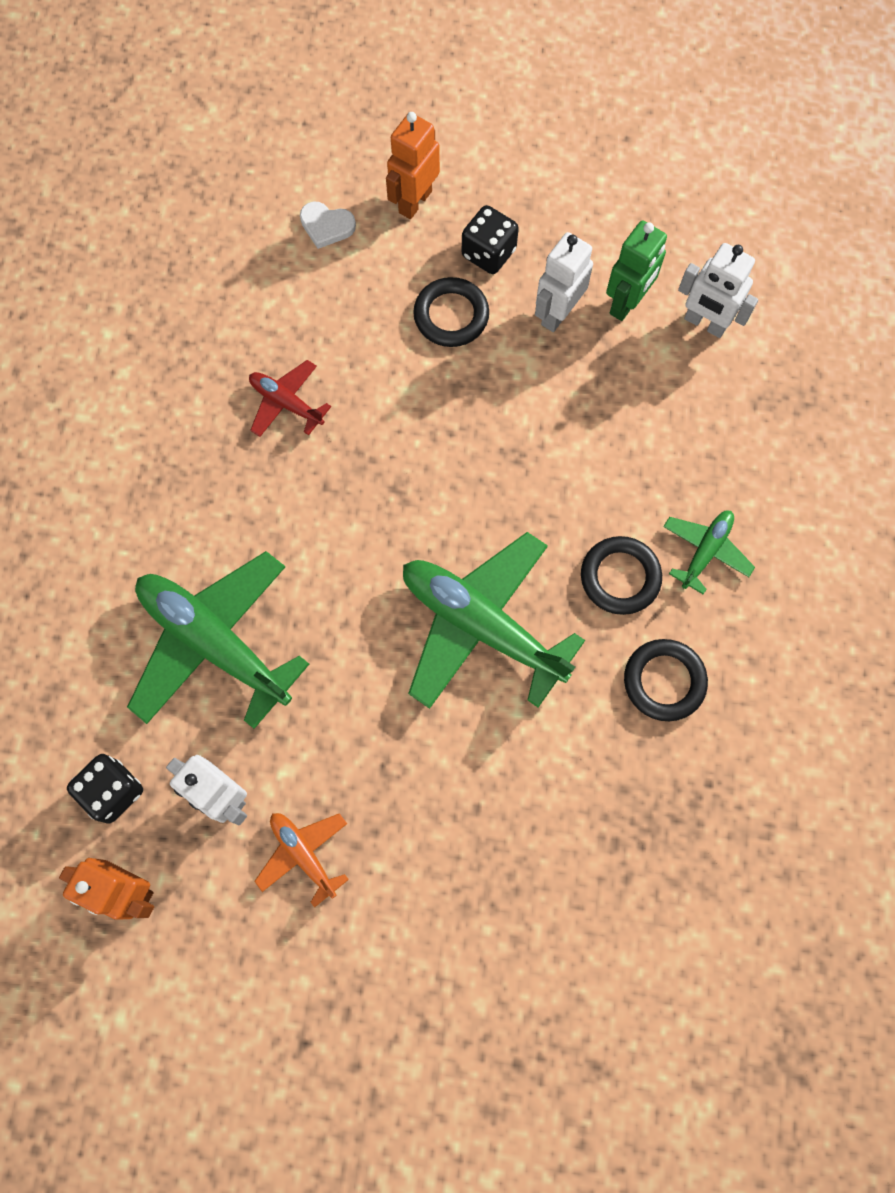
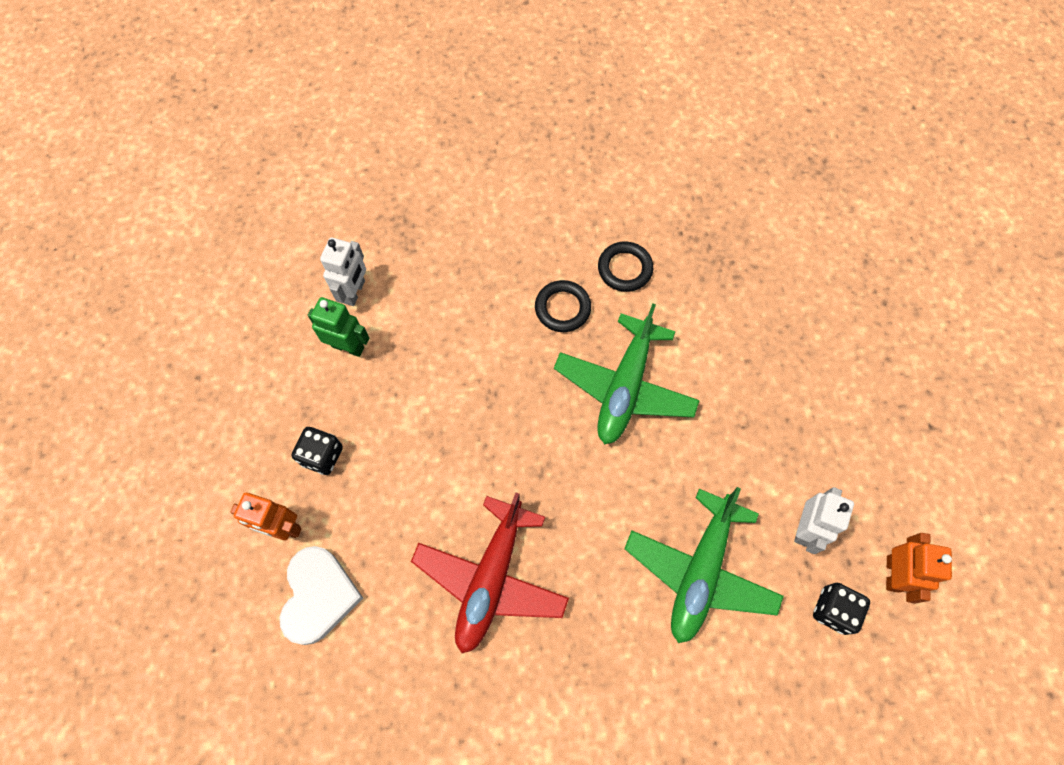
camera: 105 degrees left, 5 degrees down
red plane [249,360,331,437] -> red plane [411,493,569,653], size x2.03
orange plane [254,813,349,908] -> none
white heart [300,202,356,249] -> white heart [279,546,363,645], size x1.88
black ring [413,277,489,347] -> none
white robot [535,232,593,332] -> none
green plane [663,511,755,594] -> none

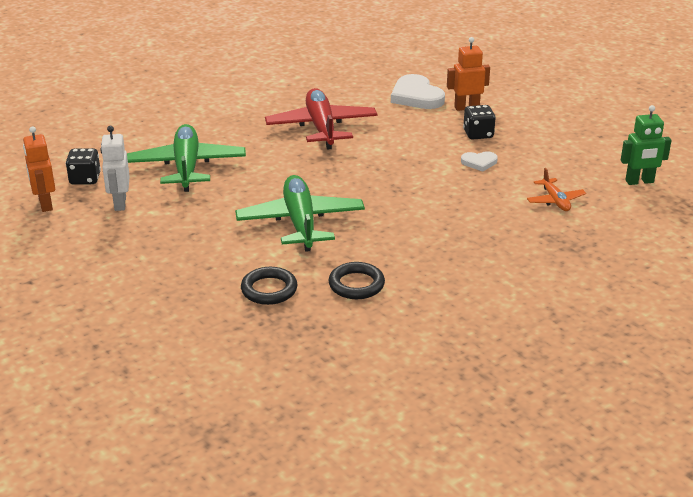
camera: 150 degrees right, 35 degrees down
green robot [308,297,370,357] -> green robot moved to [621,105,672,185]
white robot [320,238,366,306] -> orange plane [527,168,586,211]
black ring [535,280,591,332] -> black ring moved to [241,267,297,305]
none -> white heart [461,151,498,172]

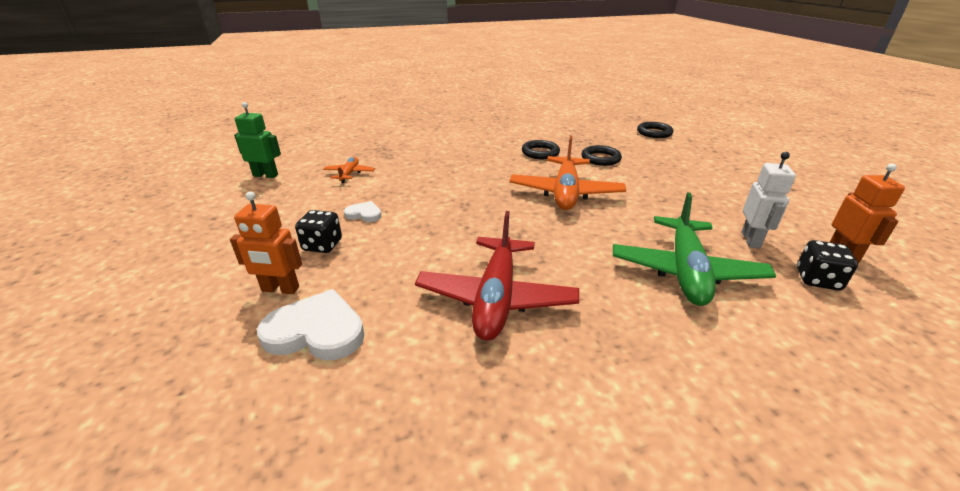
camera: 160 degrees left, 0 degrees up
green plane [235,175,365,252] -> orange plane [510,136,626,210]
white heart [391,74,445,109] -> white heart turned 75 degrees counterclockwise [257,289,364,360]
none -> black ring [637,122,673,138]

